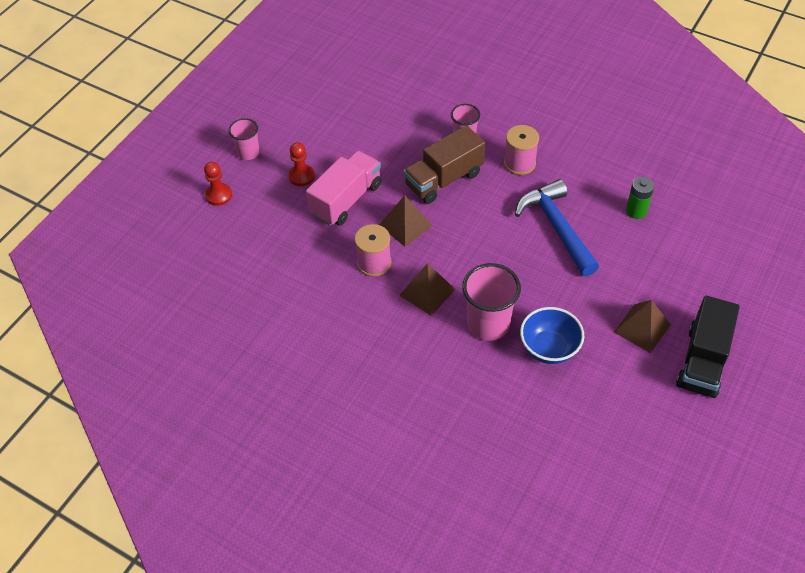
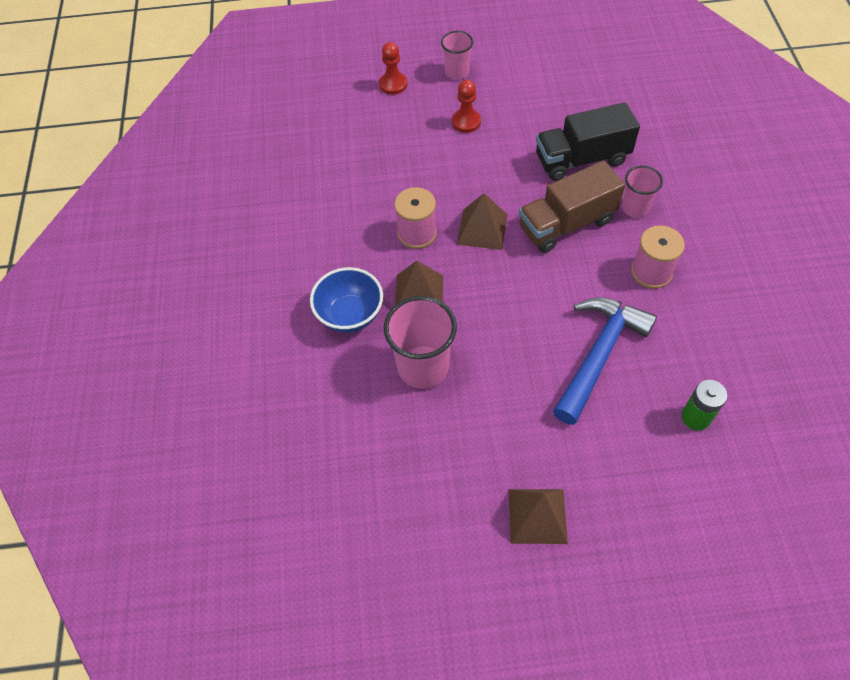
camera: 55 degrees right, 5 degrees up
pink truck [306,150,381,226] -> none
brown truck [404,125,485,204] -> brown truck turned 45 degrees counterclockwise [519,161,625,253]
blue bowl [520,307,584,364] -> blue bowl moved to [310,267,383,333]
black truck [676,296,740,398] -> black truck moved to [536,102,640,181]

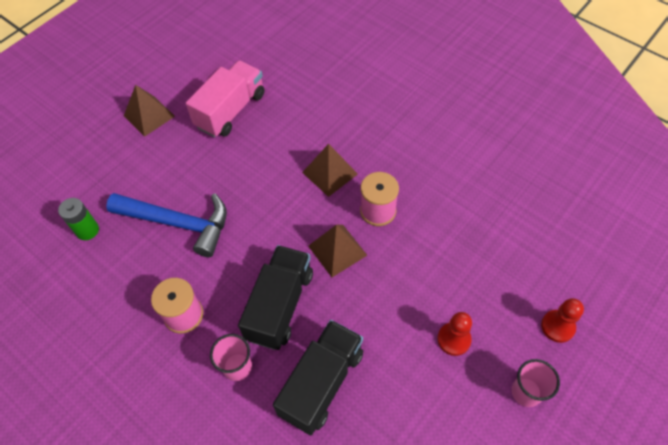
camera: 135 degrees right, 0 degrees up
blue bowl [310,267,383,333] -> none
pink cup [384,296,457,389] -> none
brown truck [519,161,625,253] -> black truck [238,245,313,350]
blue hammer [553,297,657,425] -> blue hammer turned 60 degrees counterclockwise [106,193,227,257]
none -> pink truck [186,61,264,137]

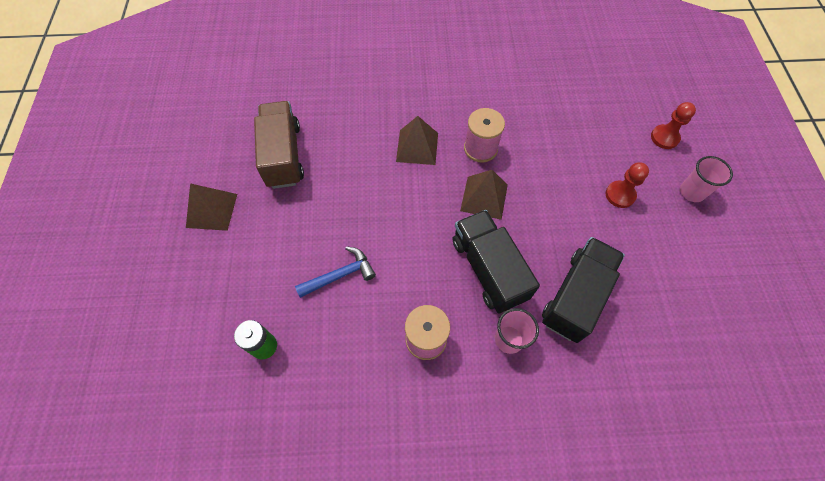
camera: 45 degrees left, 5 degrees up
blue hammer [106,193,227,257] -> blue hammer [295,246,376,298], size x0.59
pink truck [186,61,264,137] -> brown truck [254,101,304,189]
black truck [273,320,363,435] -> black truck turned 45 degrees clockwise [542,237,625,343]

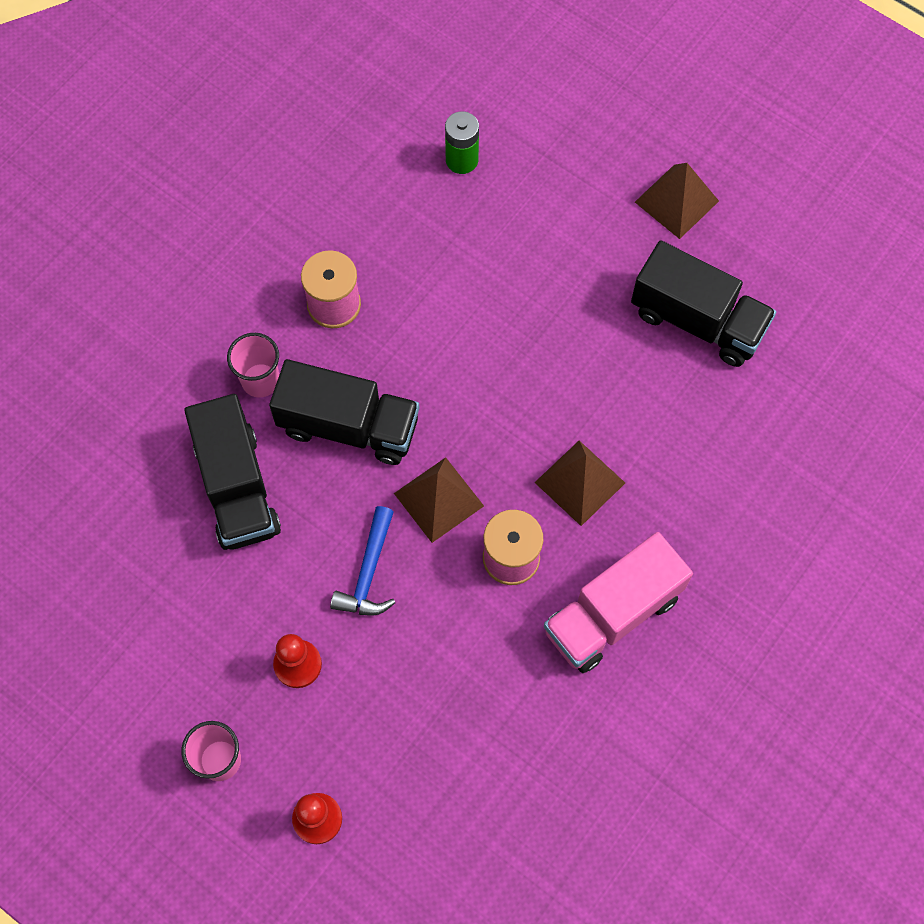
camera: 130 degrees right, 5 degrees up
brown truck [254,101,304,189] -> black truck [631,240,776,367]
blue hammer [295,246,376,298] -> blue hammer moved to [330,506,395,616]
none -> pink truck [544,532,693,673]

